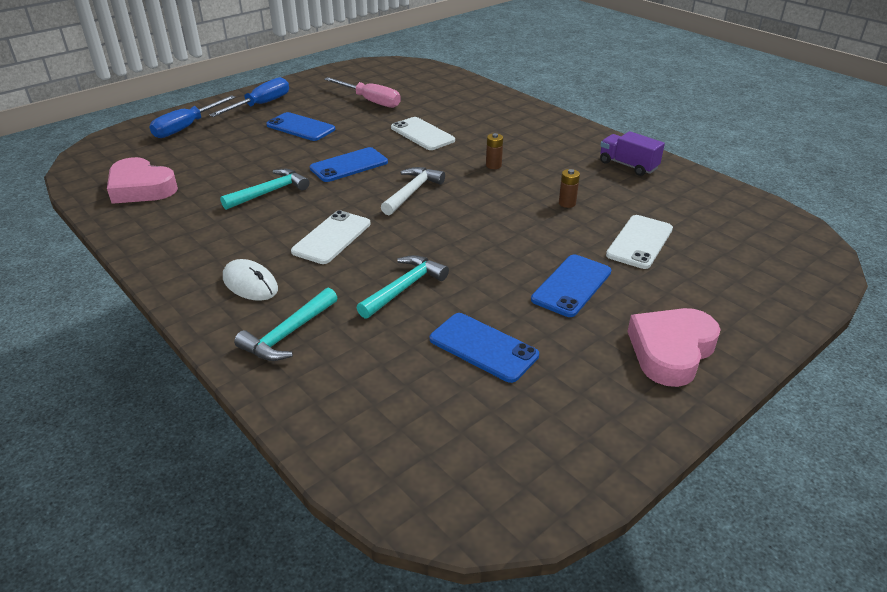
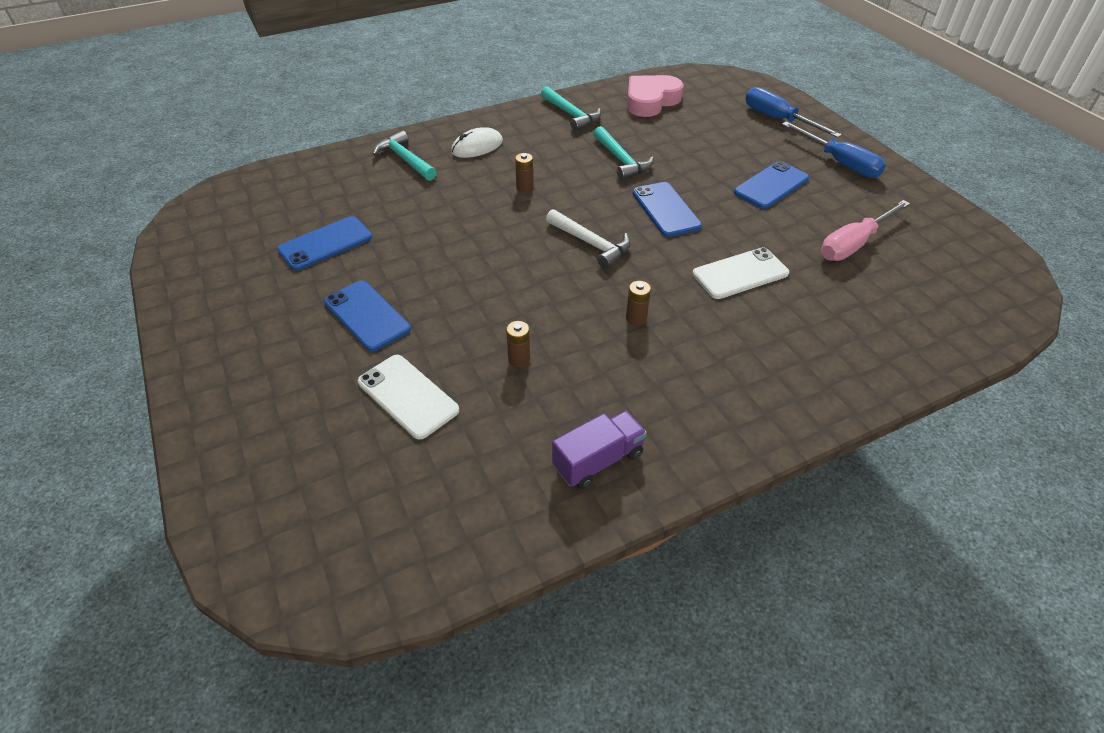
camera: 105 degrees right, 10 degrees up
white phone [291,210,371,264] -> brown battery [515,153,534,192]
turquoise hammer [357,255,449,319] -> turquoise hammer moved to [541,86,601,131]
pink heart [627,308,721,387] -> none

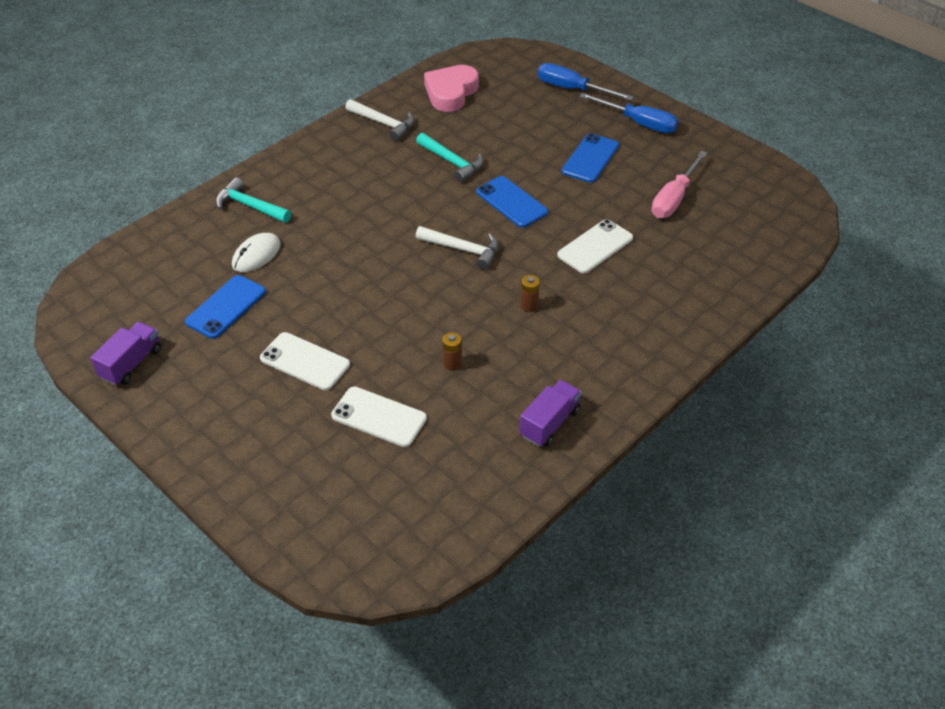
camera: 20 degrees left, 0 degrees up
blue phone [324,280,411,351] -> white phone [260,332,350,390]
white mouse [451,127,503,158] -> white mouse moved to [232,233,281,272]
brown battery [515,153,534,192] -> none
turquoise hammer [541,86,601,131] -> white hammer [345,99,414,141]
none -> purple truck [90,322,161,386]

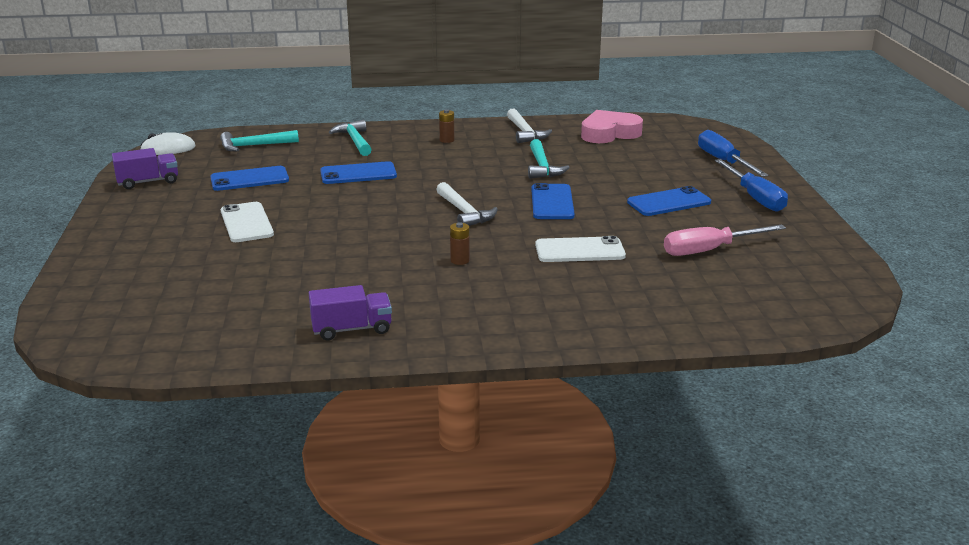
camera: 40 degrees right, 20 degrees down
white mouse [232,233,281,272] -> white mouse moved to [140,132,196,155]
white phone [331,387,427,447] -> none
brown battery [442,332,462,371] -> brown battery moved to [439,109,455,143]
none -> turquoise hammer [220,130,299,151]
none -> blue phone [320,161,397,184]

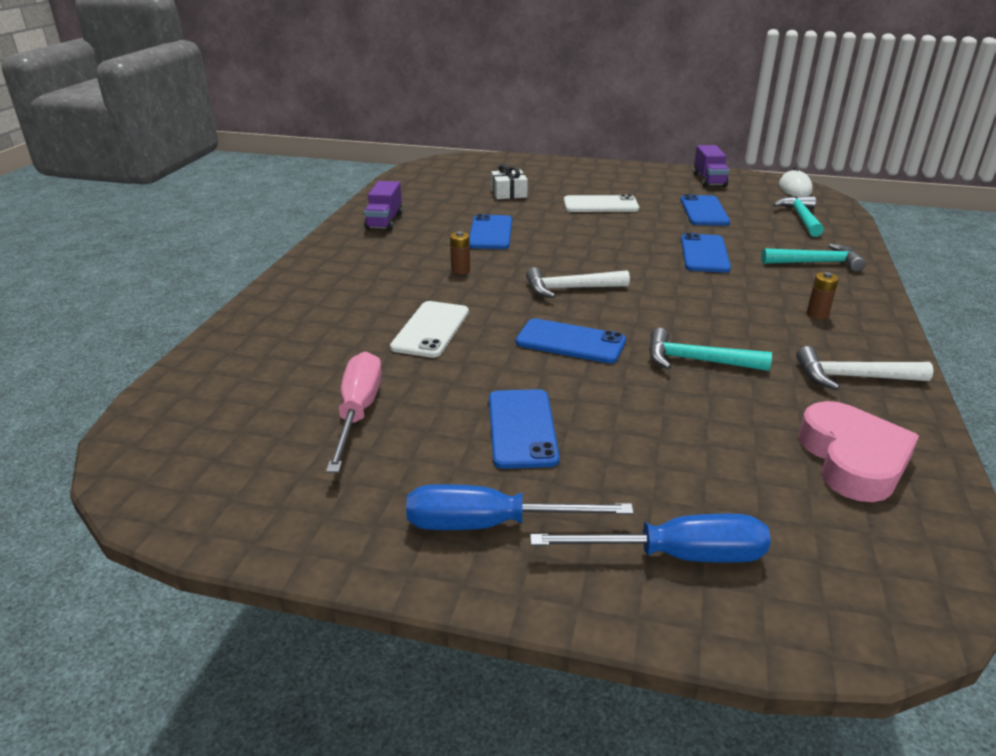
camera: 110 degrees right, 5 degrees up
none -> blue phone [469,214,512,249]
none -> white gift [491,164,528,199]

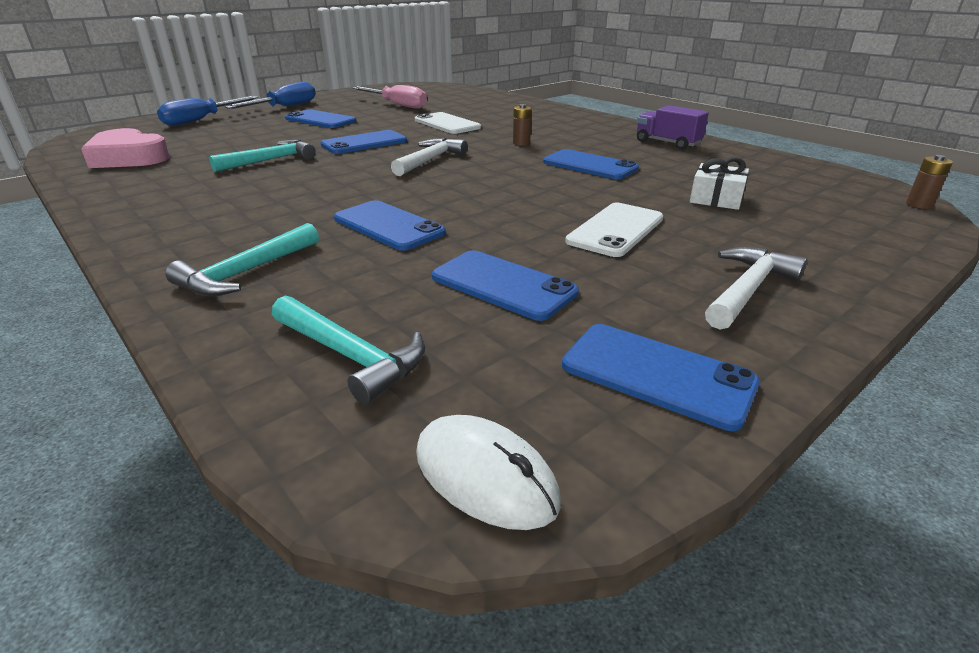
camera: 125 degrees right, 0 degrees up
purple truck [693,145,729,187] -> blue phone [562,324,760,431]
white hammer [796,346,933,390] -> white hammer moved to [705,247,807,330]
brown battery [807,272,839,319] -> brown battery moved to [906,155,953,209]

